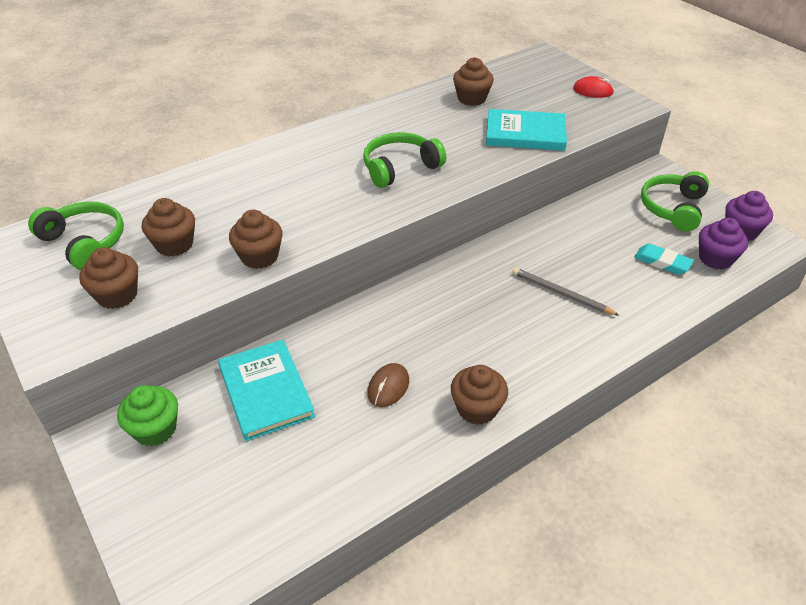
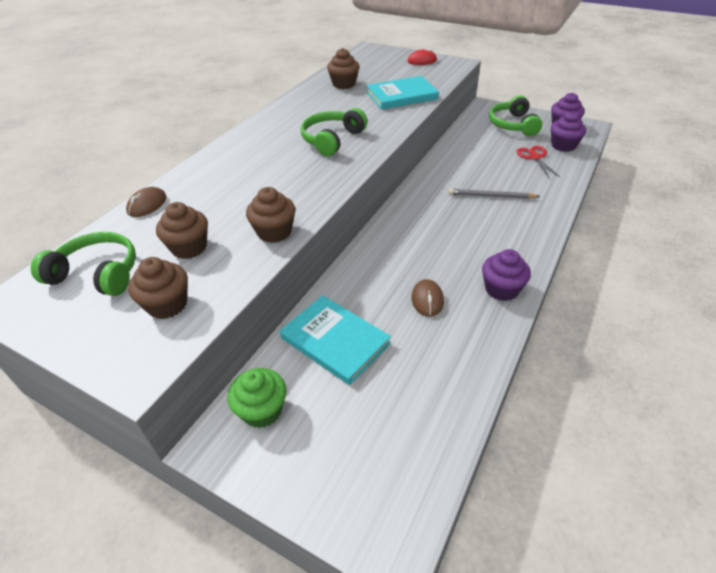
camera: 25 degrees left, 0 degrees up
brown cupcake [451,365,508,425] -> purple cupcake [482,249,531,301]
turquoise eraser [634,244,694,275] -> red scissors [517,146,560,178]
none -> brown mouse [126,187,167,217]

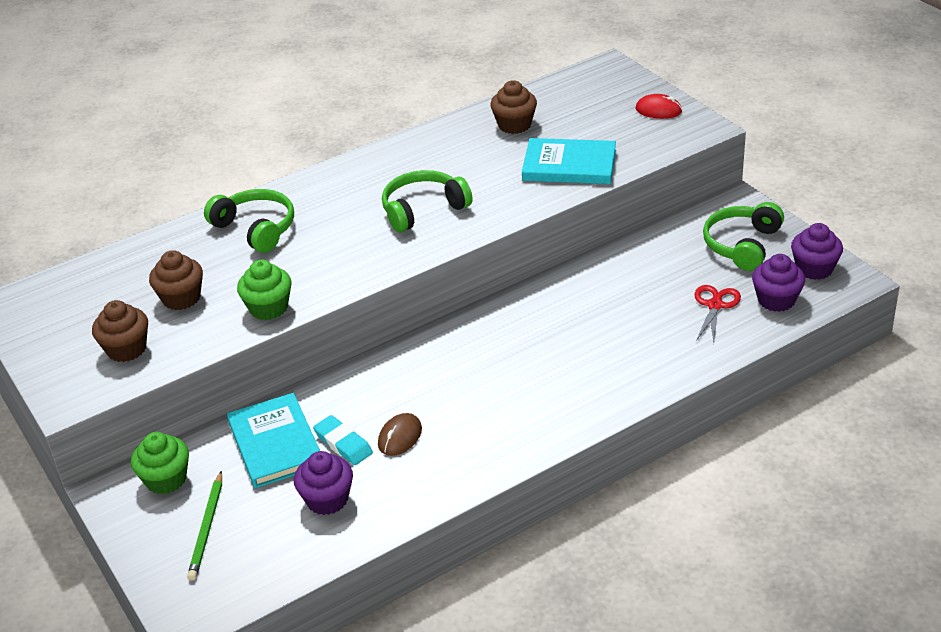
camera: 30 degrees right, 5 degrees down
green headphones [31,232,136,296] -> green headphones moved to [204,189,294,253]
brown mouse [126,187,167,217] -> none
brown cupcake [246,187,295,243] -> green cupcake [237,260,292,320]
grey pencil [448,189,540,199] -> none
purple cupcake [482,249,531,301] -> purple cupcake moved to [294,451,353,515]
none -> green pencil [187,471,222,581]
none -> turquoise eraser [313,415,373,465]

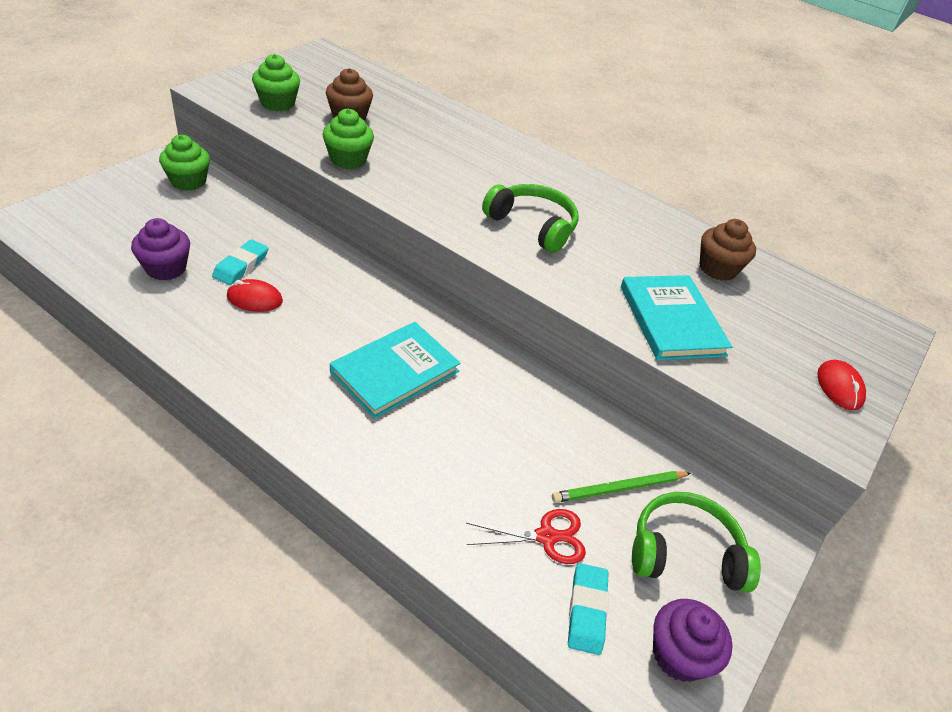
camera: 60 degrees right, 5 degrees up
brown cupcake [92,300,148,362] -> green cupcake [252,54,300,111]
green pencil [187,471,222,581] -> green pencil moved to [552,471,691,503]
green headphones [204,189,294,253] -> none
turquoise book [227,393,320,488] -> turquoise book moved to [330,322,460,419]
brown mouse [378,413,422,456] -> red mouse [227,279,283,312]
purple cupcake [752,254,805,312] -> turquoise eraser [568,563,609,655]

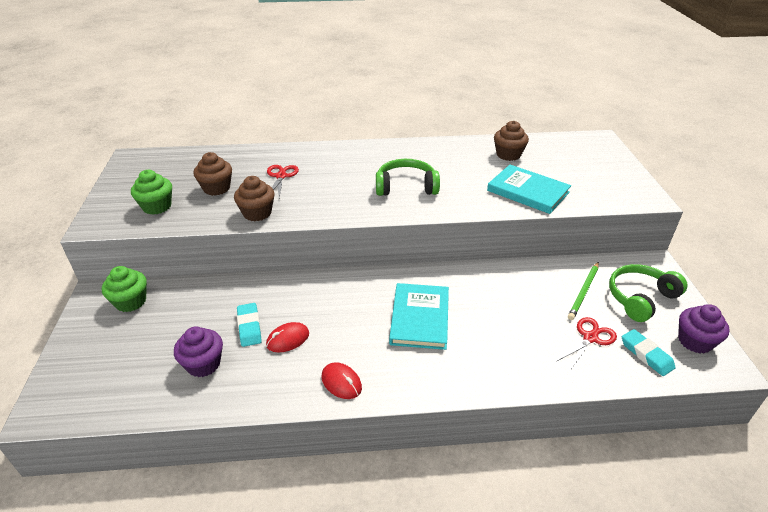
camera: 35 degrees left, 5 degrees down
green cupcake [322,109,374,169] -> brown cupcake [234,176,275,221]
red mouse [817,360,866,410] -> red mouse moved to [322,362,362,399]
none -> red scissors [267,165,299,198]

